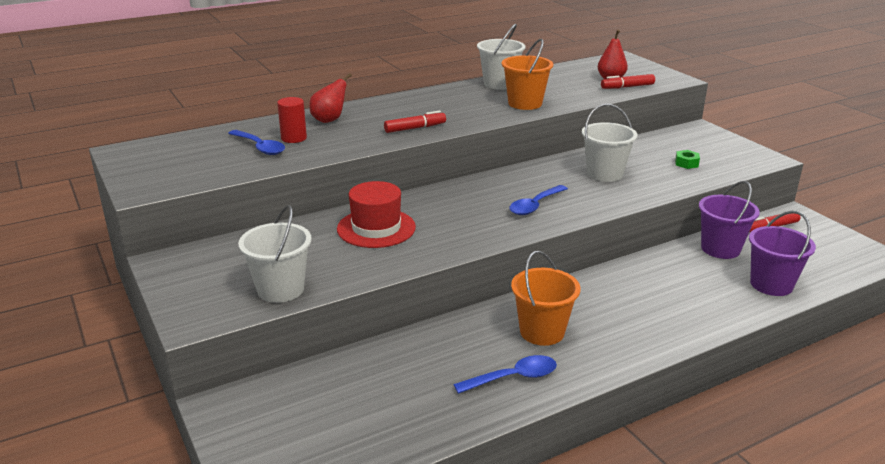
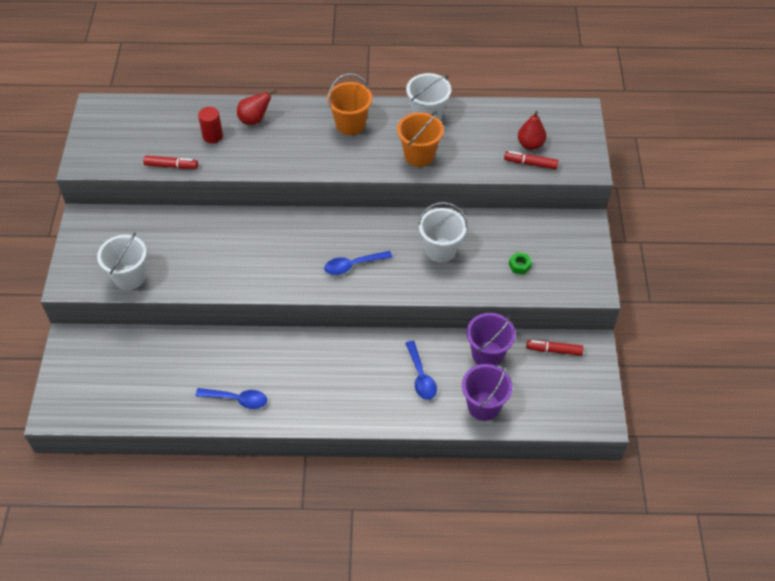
camera: 30 degrees right, 25 degrees up
blue spoon [228,130,285,155] -> blue spoon moved to [405,341,437,400]
red hat [337,181,416,248] -> none
red marker [384,111,446,133] -> red marker moved to [143,155,198,169]
orange bucket [511,251,580,346] -> orange bucket moved to [327,73,372,135]

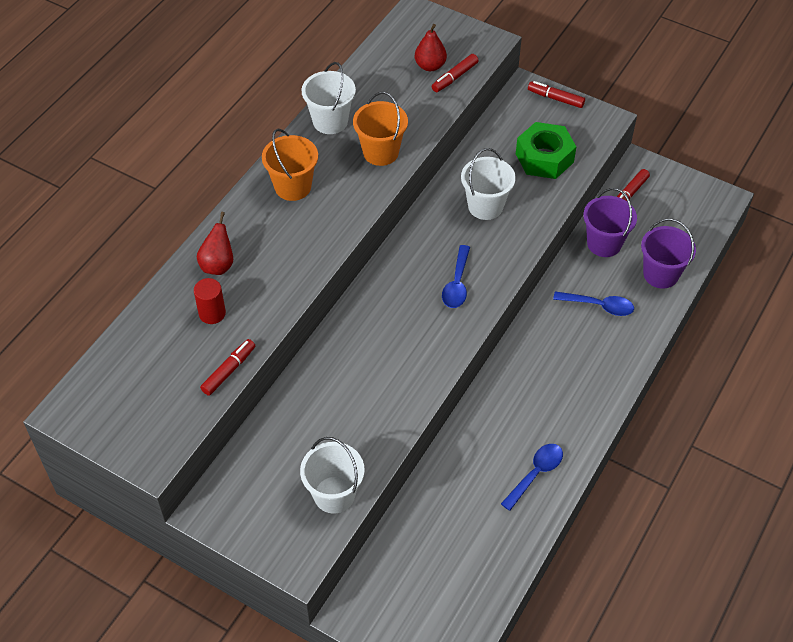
camera: 60 degrees left, 0 degrees up
green nut [509,252,532,275] -> green nut [516,122,576,179], size x2.36
none -> red marker [528,81,585,108]

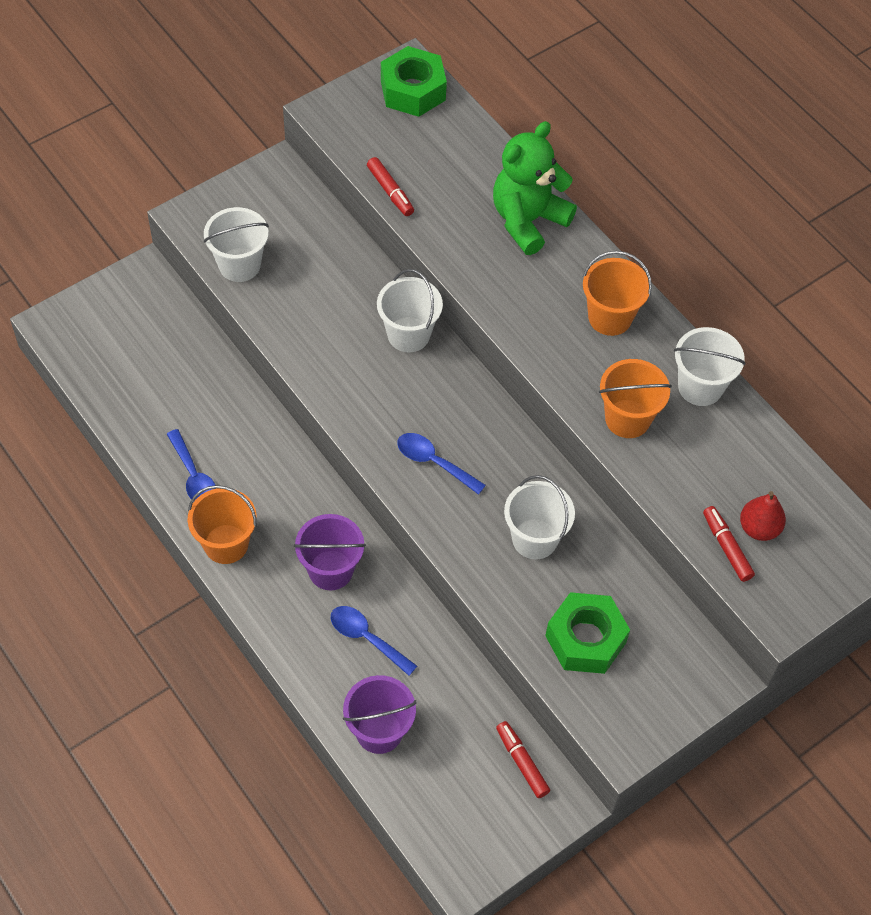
camera: 110 degrees right, 5 degrees up
red cylinder [194,278,226,324] -> none
red pear [197,212,233,275] -> green teddy bear [493,121,577,255]
red marker [528,81,585,108] -> none
blue spoon [553,291,634,316] -> blue spoon turned 90 degrees clockwise [331,606,417,676]
purple bucket [583,188,637,257] -> purple bucket moved to [294,514,366,590]
none -> orange bucket [188,485,257,564]
none -> white bucket [377,269,443,352]
none -> green nut [381,46,447,117]

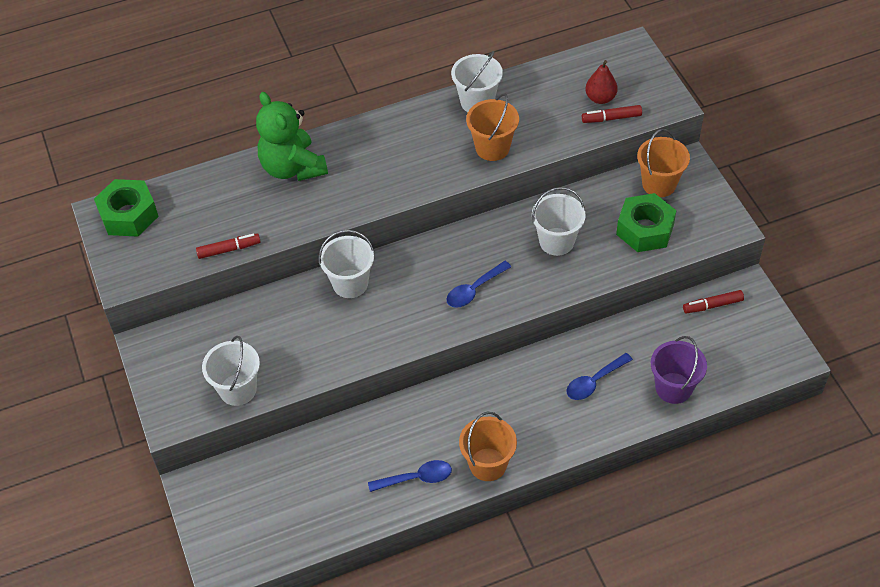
camera: 70 degrees left, 5 degrees down
purple bucket [294,514,366,590] -> none
orange bucket [583,251,652,336] -> orange bucket moved to [637,129,690,197]

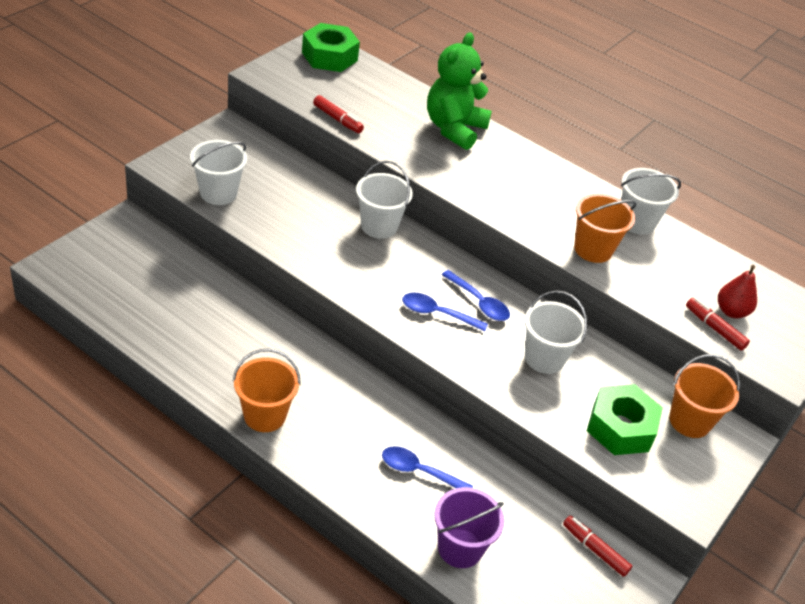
camera: 50 degrees right, 10 degrees down
blue spoon [368,460,452,492] -> blue spoon moved to [441,270,510,321]

